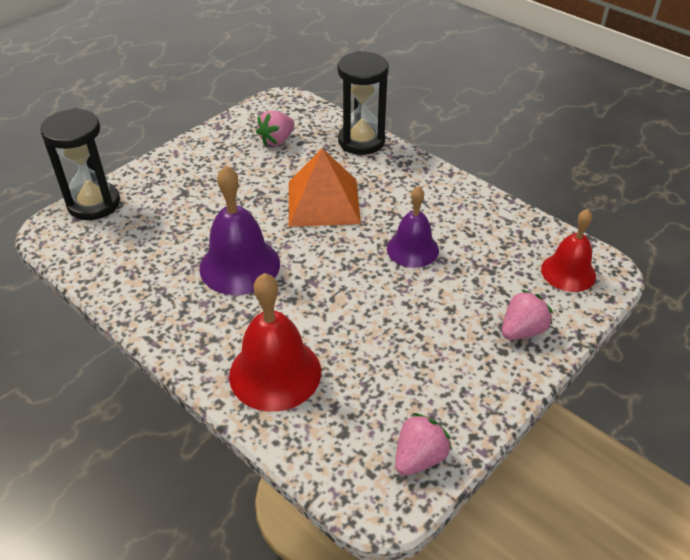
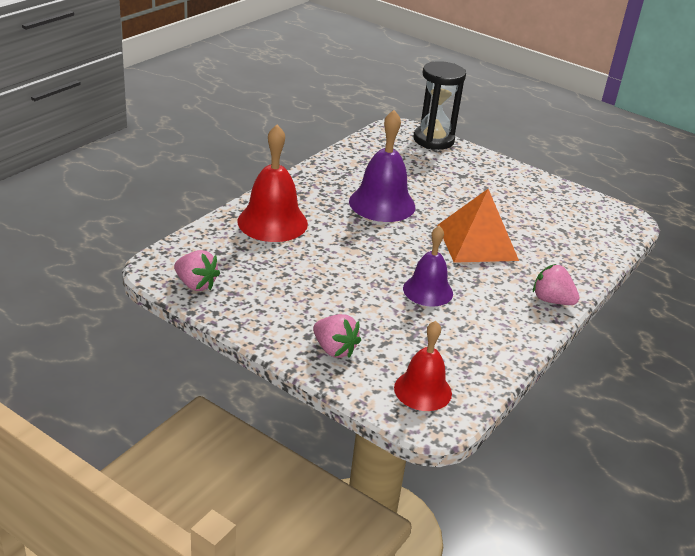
camera: 80 degrees right, 10 degrees down
pink strawberry [256,110,295,146] -> pink strawberry moved to [533,264,580,305]
black hourglass [338,51,389,155] -> none

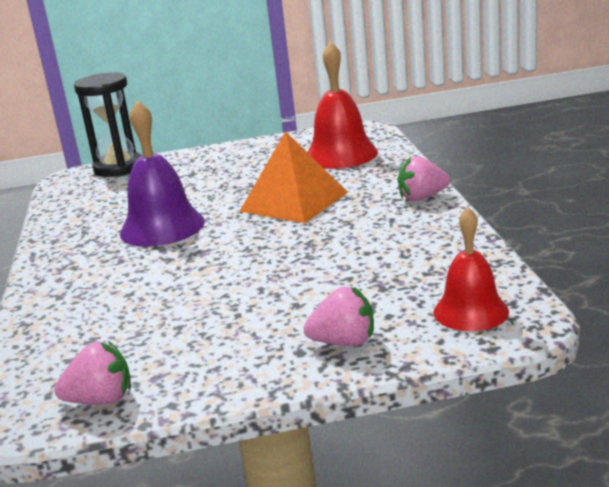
camera: 40 degrees left, 10 degrees down
red bell [237,125,308,242] -> red bell moved to [307,41,378,169]
purple bell [403,225,453,307] -> none

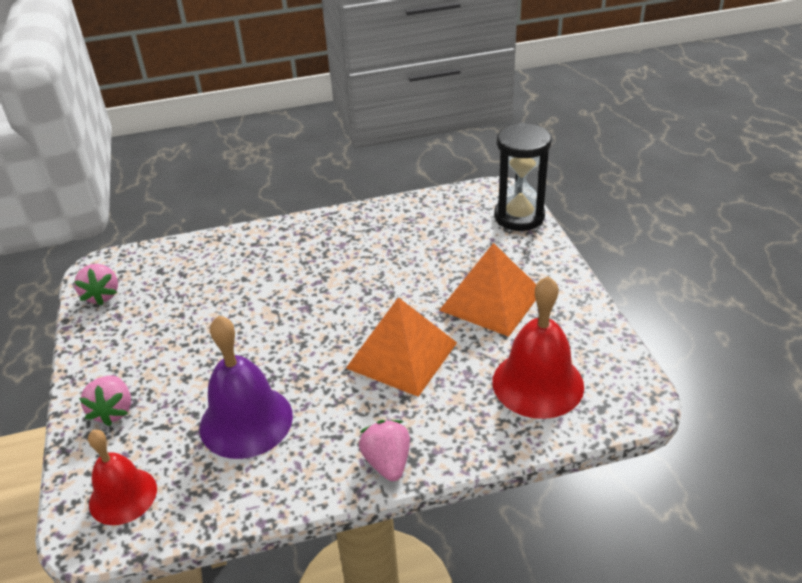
camera: 85 degrees right, 15 degrees up
purple bell [120,100,205,246] -> purple bell moved to [200,315,293,459]
none -> orange pyramid [439,243,536,337]

